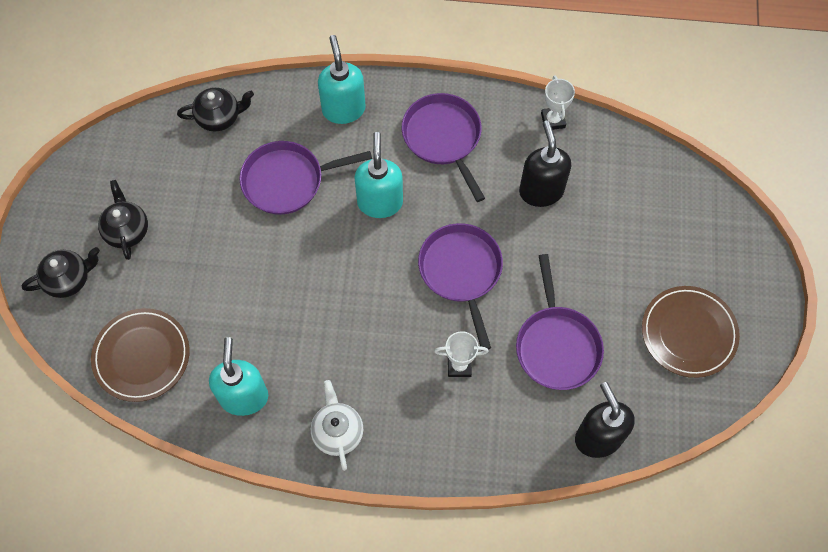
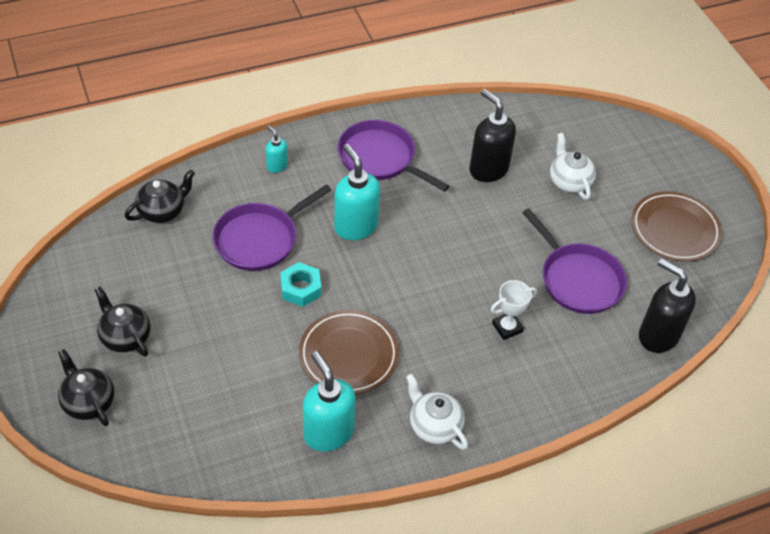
camera: 30 degrees left, 15 degrees down
black teapot [22,247,100,298] -> black teapot turned 75 degrees counterclockwise [58,349,114,426]
brown plate [91,308,190,402] -> brown plate moved to [299,310,399,394]
turquoise soap dispenser [318,35,366,124] -> turquoise soap dispenser [266,126,288,173], size x0.52
purple pan [418,223,503,351] -> none
white trophy [541,75,575,130] -> none
none -> turquoise nut [280,262,321,307]
none -> white teapot [550,133,596,200]

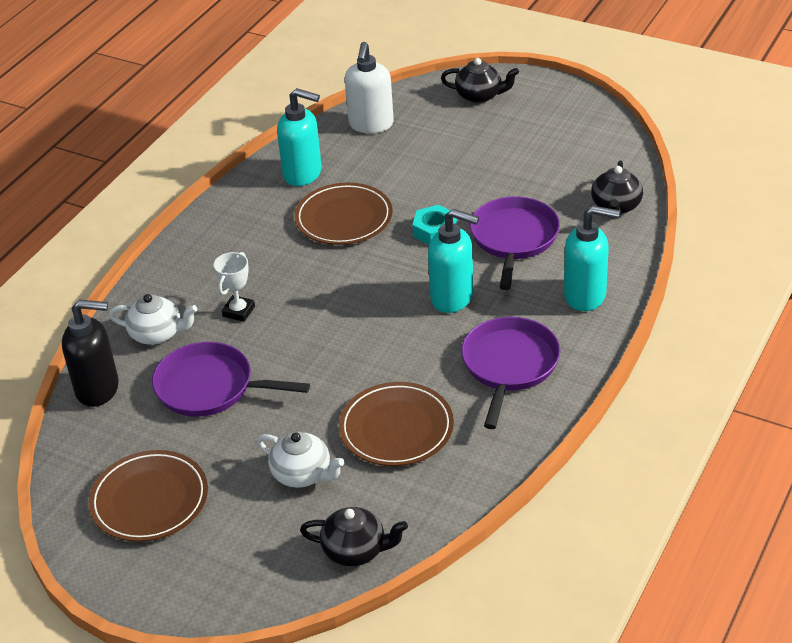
camera: 145 degrees right, 10 degrees down
black teapot [95,287,150,357] -> black teapot moved to [300,507,408,566]
turquoise soap dispenser [266,126,288,173] -> turquoise soap dispenser [564,206,620,311], size x1.94
purple pan [337,120,449,192] -> purple pan turned 75 degrees counterclockwise [461,317,560,429]
white teapot [406,374,468,450] -> white teapot moved to [109,294,197,345]
black soap dispenser [469,89,516,182] -> brown plate [339,382,454,466]
none -> white soap dispenser [345,42,394,133]

